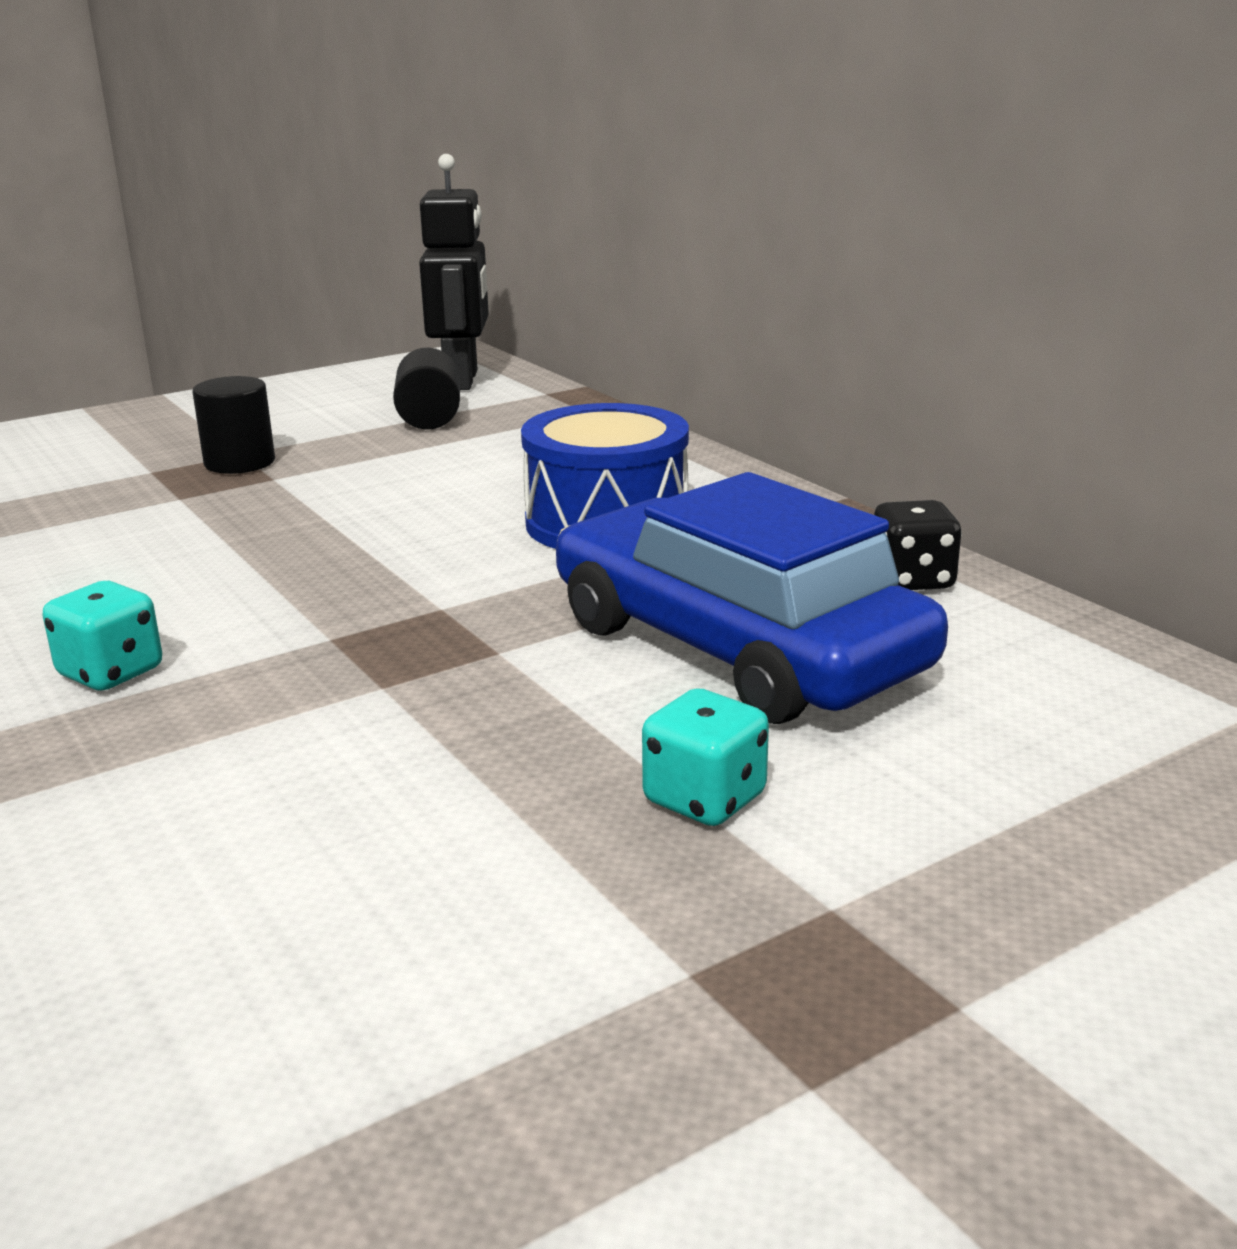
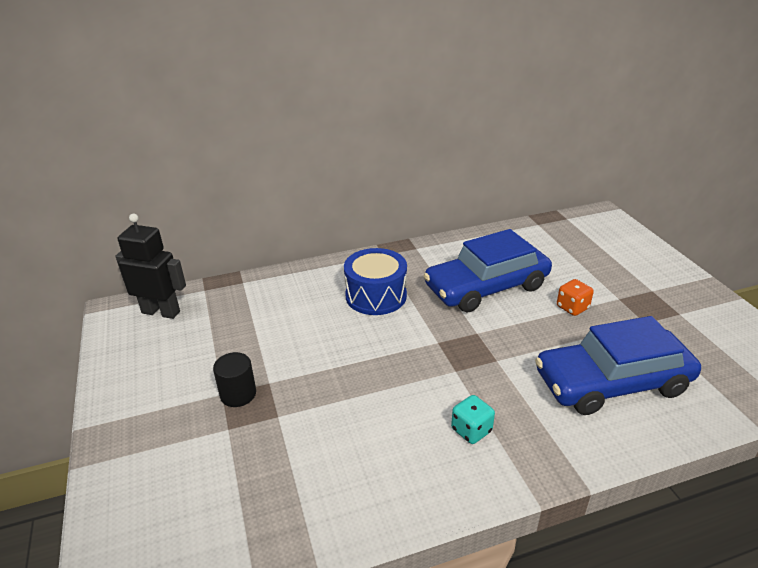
camera: 75 degrees left, 10 degrees up
black cylinder [393,348,460,430] -> none
turquoise dice [642,688,769,826] -> orange dice [557,279,594,316]
black dice [874,500,962,590] -> none
none -> blue car [535,316,701,415]

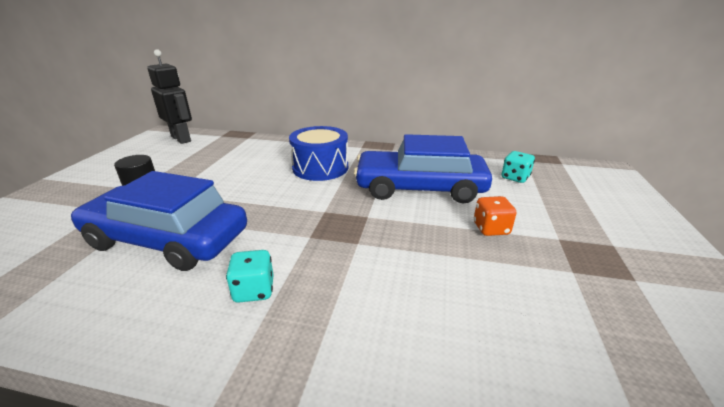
camera: 30 degrees right, 5 degrees down
blue car [535,316,701,415] -> blue car moved to [71,171,247,271]
none -> turquoise dice [502,151,535,183]

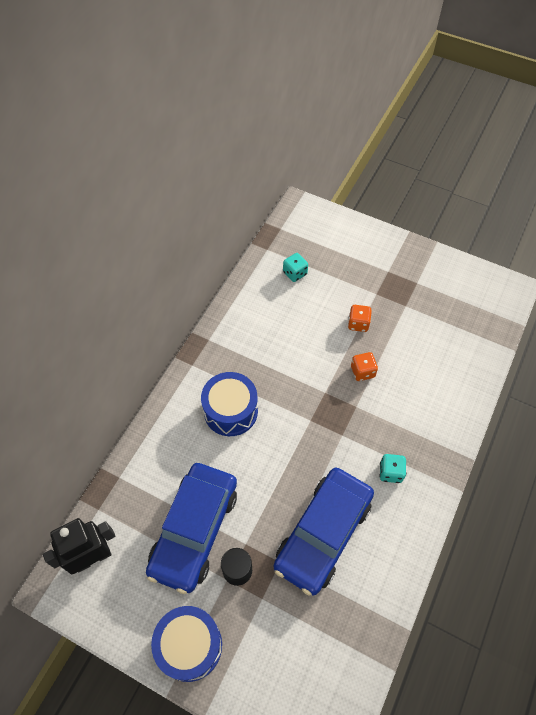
camera: 75 degrees left, 30 degrees up
blue car [354,134,492,203] -> blue car moved to [146,463,237,594]
none -> blue drum [151,606,222,682]
none -> orange dice [351,352,378,381]

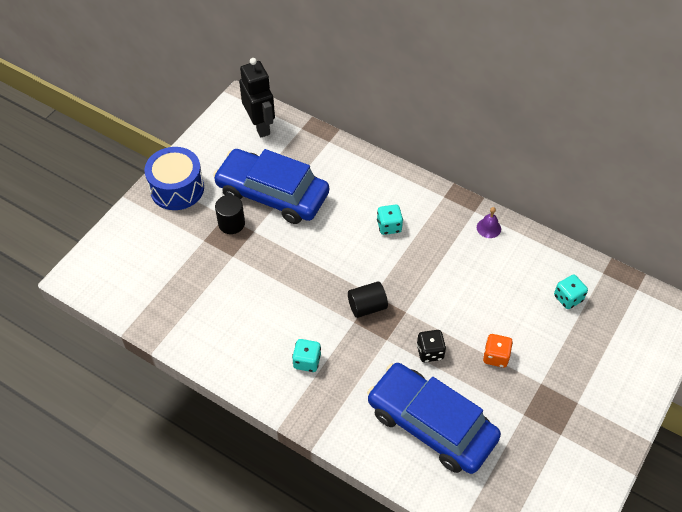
camera: 95 degrees right, 5 degrees down
blue drum [201,372,258,436] -> turquoise dice [377,205,403,235]
blue car [274,468,374,596] -> blue car moved to [367,363,501,474]
orange dice [351,352,378,381] -> black dice [417,330,446,362]
none -> black cylinder [348,281,388,318]
none -> purple bell [477,207,501,238]

